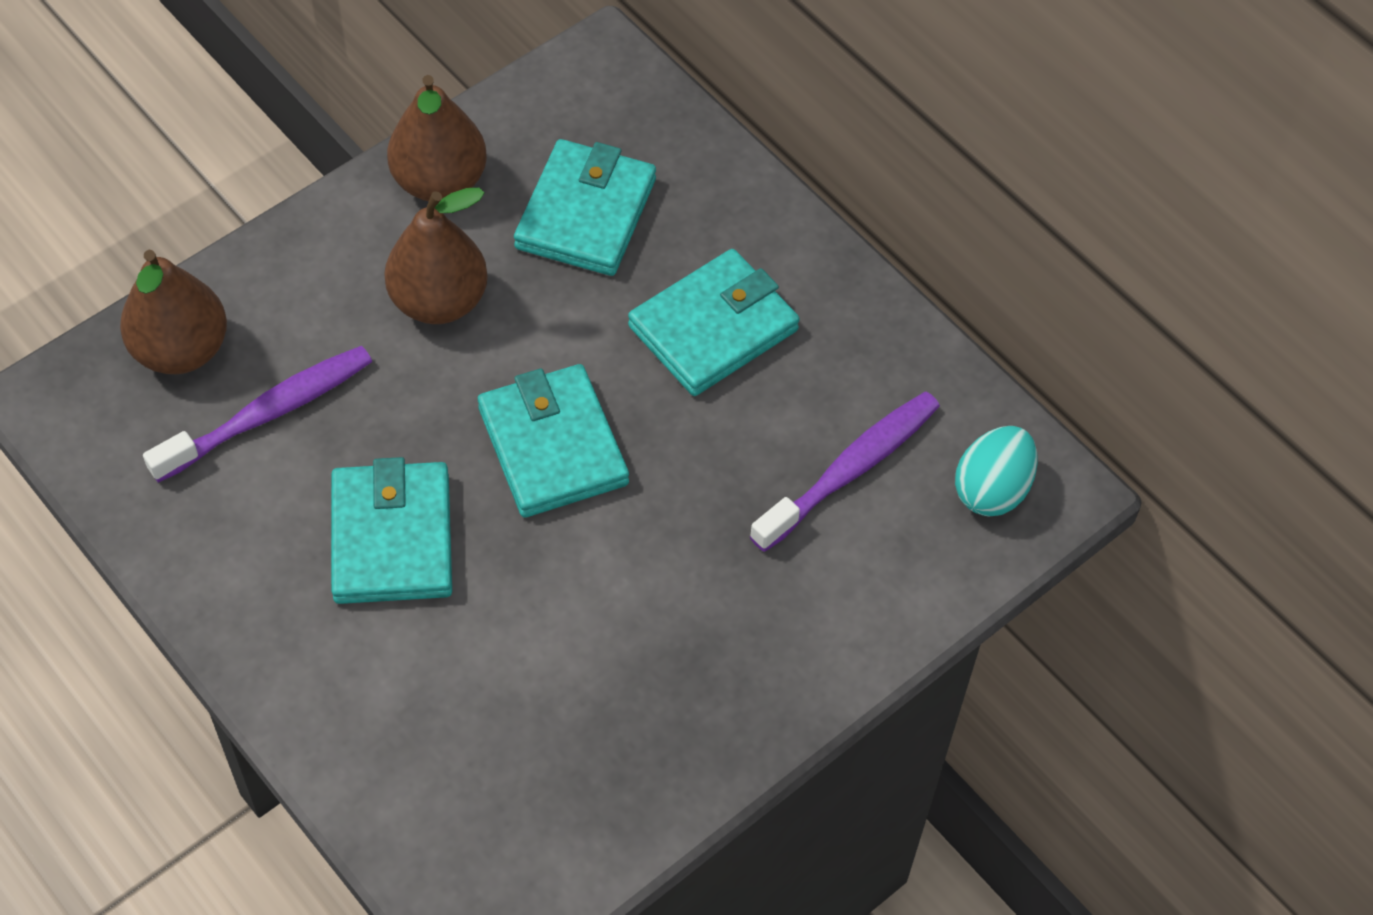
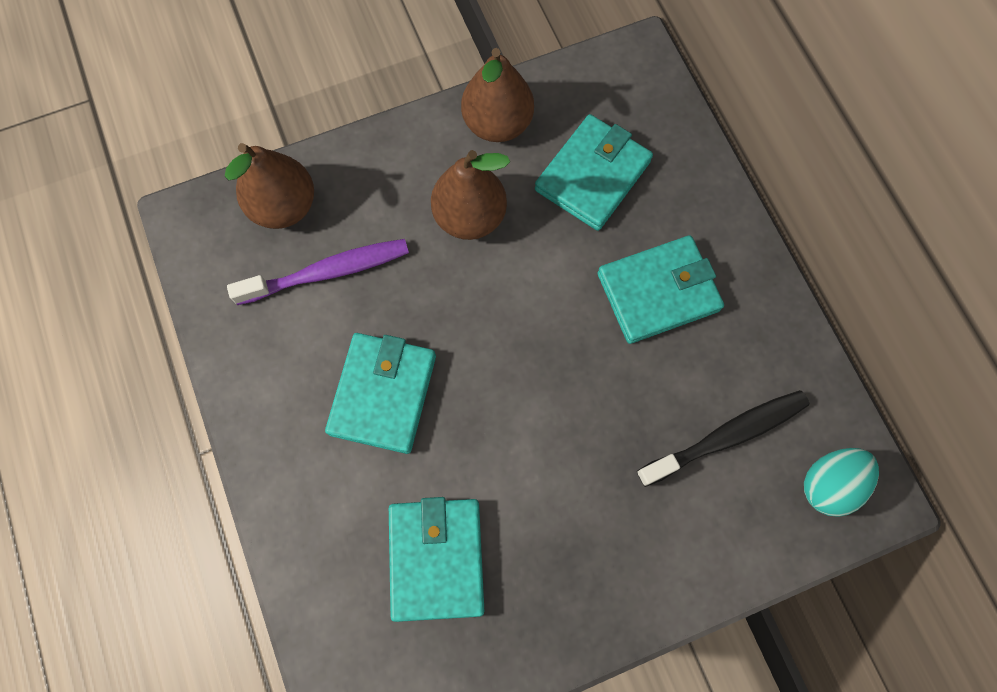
camera: 20 degrees right, 15 degrees up
turquoise wallet [478,364,629,518] -> turquoise wallet moved to [389,497,484,622]
purple toothbrush [750,391,940,552] -> black toothbrush [637,390,809,487]

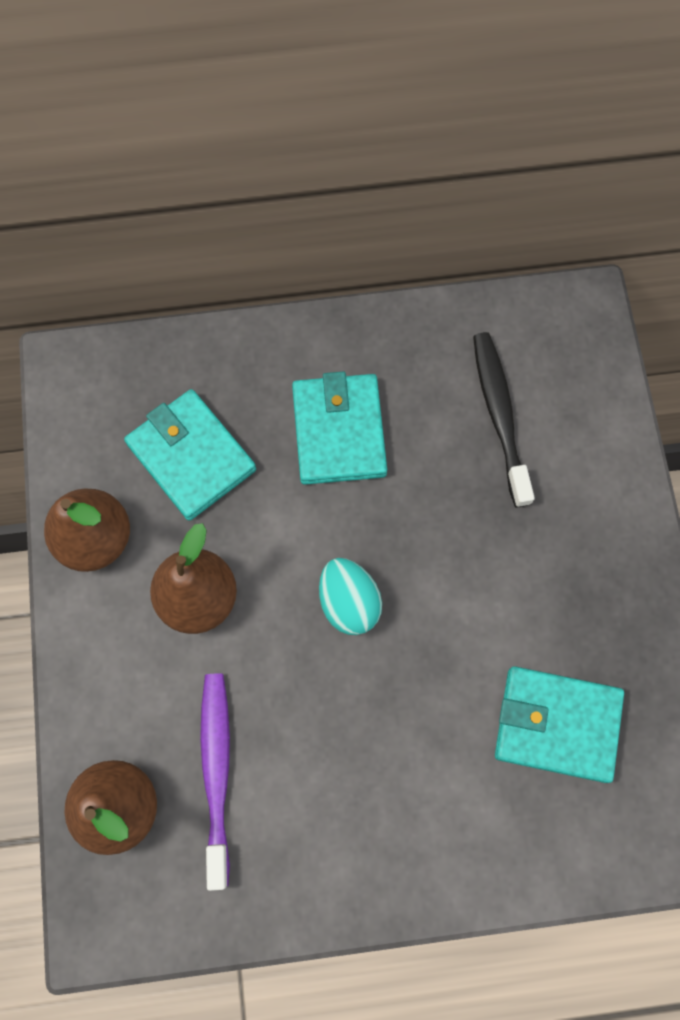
camera: 75 degrees left, 0 degrees up
turquoise wallet [325,333,436,454] -> none
turquoise egg [804,448,879,517] -> turquoise egg moved to [319,558,382,635]

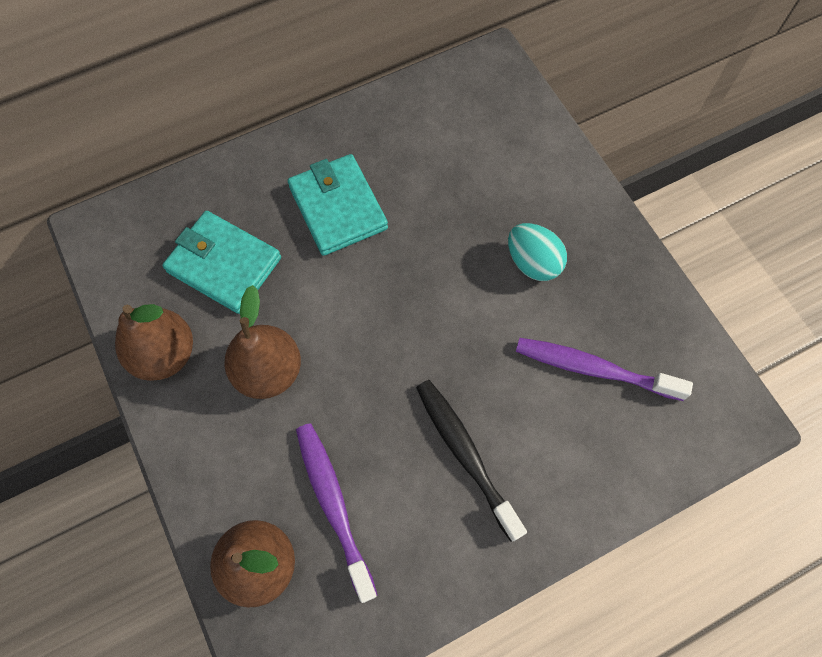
camera: 20 degrees left, 5 degrees down
turquoise egg [319,558,382,635] -> turquoise egg moved to [508,223,567,281]
black toothbrush [473,332,535,508] -> black toothbrush moved to [416,380,527,542]
turquoise wallet [495,666,624,783] -> purple toothbrush [516,338,693,401]

